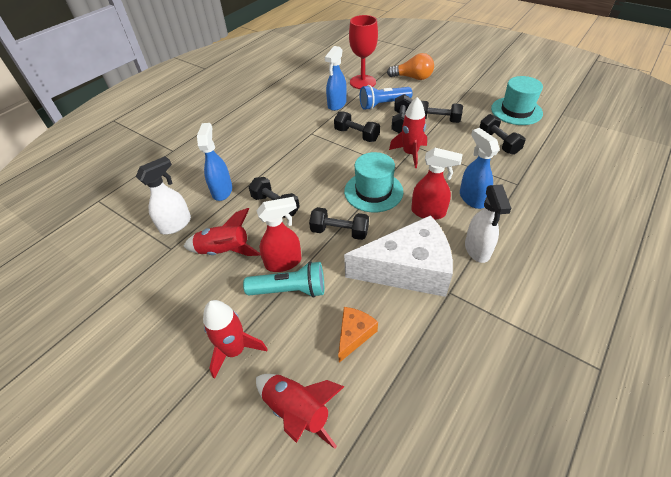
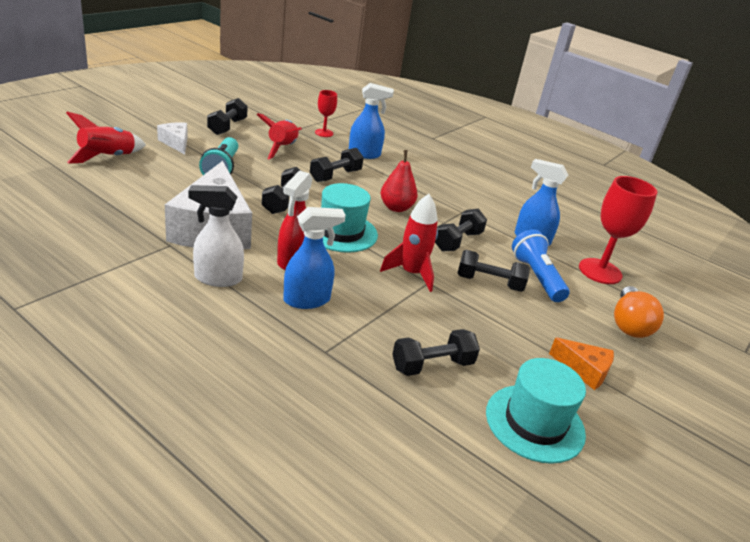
camera: 85 degrees right, 15 degrees down
white spray bottle [136,156,191,234] -> red goblet [315,90,337,137]
red rocket [203,300,267,379] -> white cheese [157,122,188,154]
red spray bottle [256,197,302,272] -> none
orange cheese [338,307,378,363] -> orange cheese moved to [549,337,614,390]
black dumbbell [421,101,463,123] -> black dumbbell moved to [207,98,248,135]
none -> red pear [381,150,417,212]

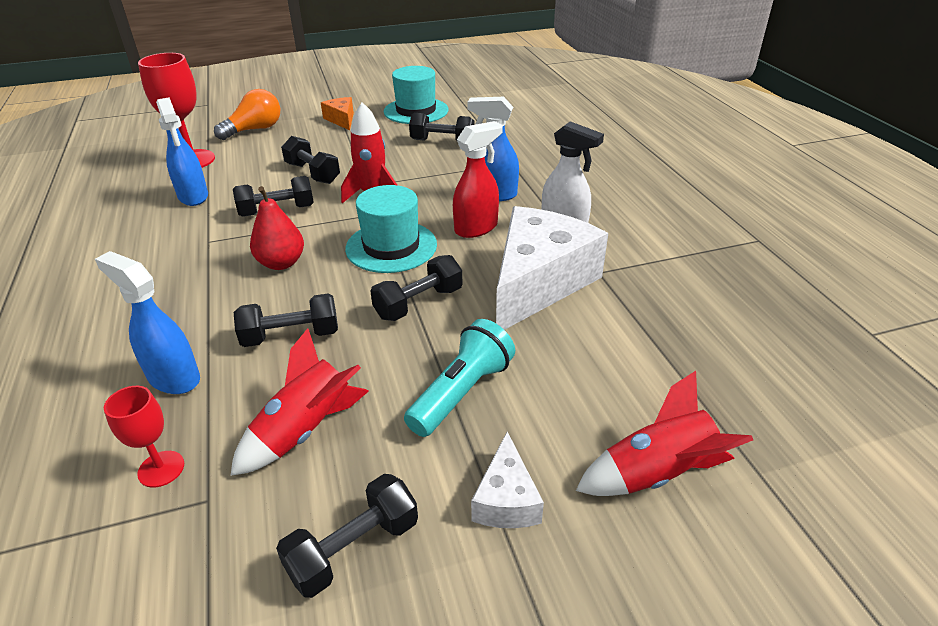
camera: 140 degrees left, 5 degrees up
blue flashlight [512,229,569,302] -> none

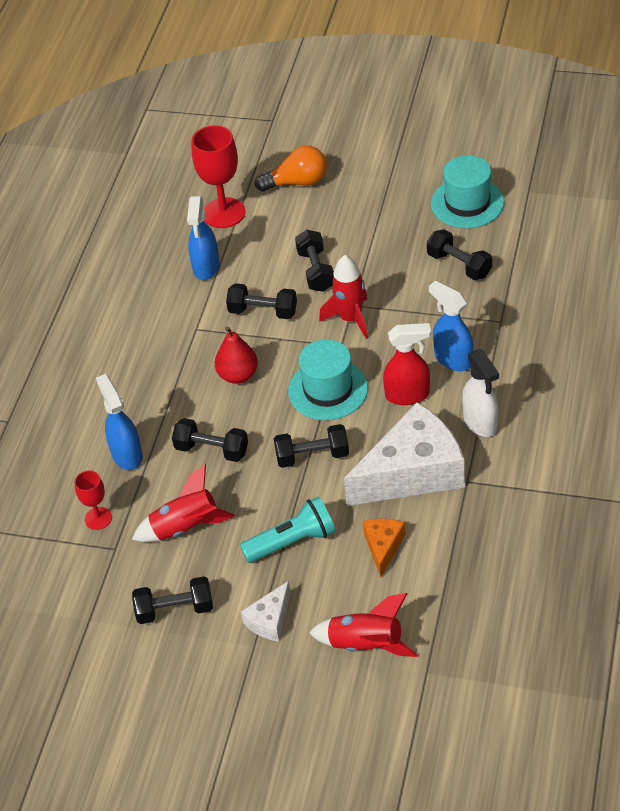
camera: 35 degrees right, 10 degrees up
orange cheese [321,97,354,130] -> orange cheese moved to [363,519,405,577]

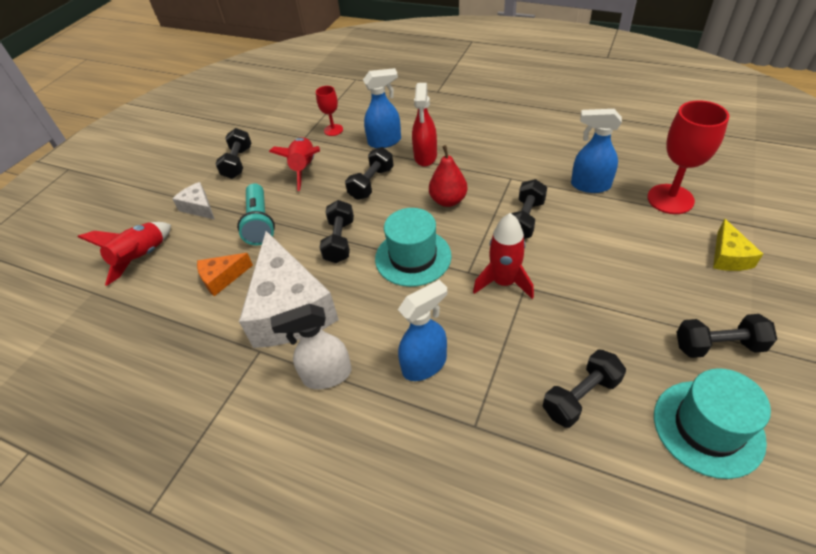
camera: 100 degrees right, 0 degrees up
orange light bulb [255,145,327,191] -> yellow cheese [713,219,763,271]
black dumbbell [295,230,334,292] -> black dumbbell moved to [676,314,777,358]
orange cheese [363,519,405,577] -> orange cheese turned 135 degrees clockwise [197,253,253,296]
red spray bottle [383,323,431,405] -> red spray bottle moved to [412,83,437,167]

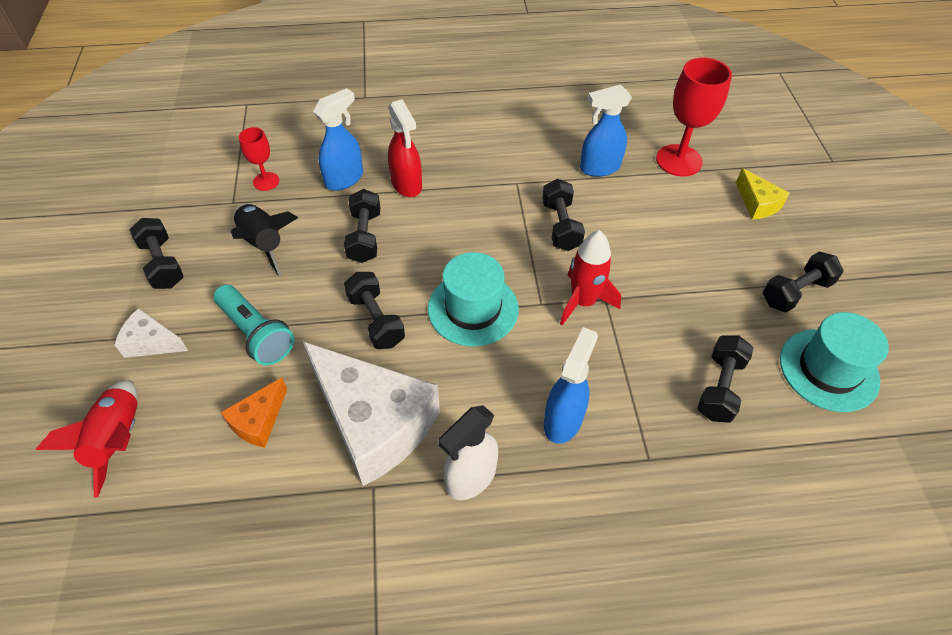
camera: 35 degrees left, 5 degrees up
red rocket [269,137,320,191] -> black rocket [231,204,298,276]
red pear [429,145,467,207] -> none

